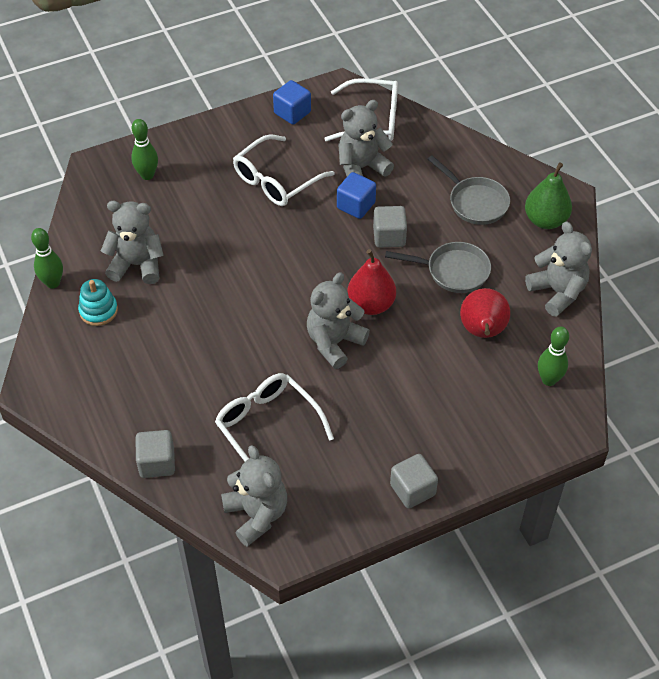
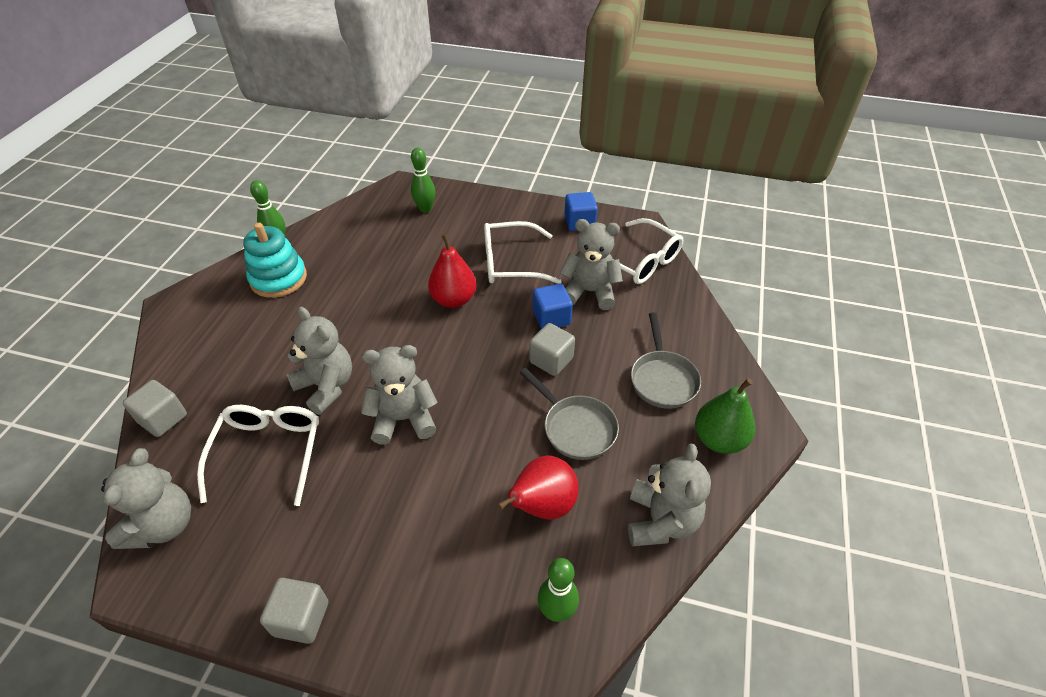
camera: 40 degrees right, 5 degrees down
turquoise stacking toy [78,279,118,326] -> turquoise stacking toy [243,223,307,298], size x1.55
grey teddy bear [101,201,164,284] -> grey teddy bear moved to [287,307,352,415]
red pear [347,249,396,315] -> red pear moved to [428,234,477,308]

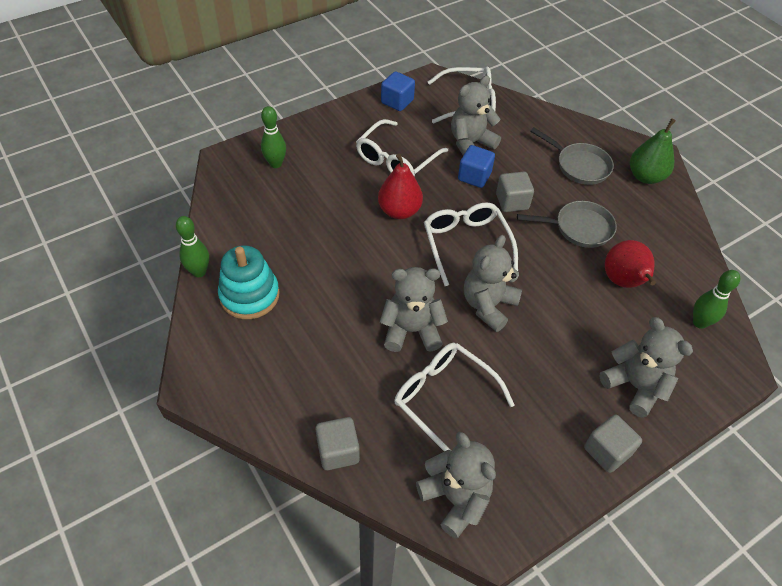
camera: 50 degrees left, 5 degrees up
grey teddy bear [628,443,711,547] -> grey teddy bear moved to [599,317,693,418]
none -> white glasses [424,203,518,286]

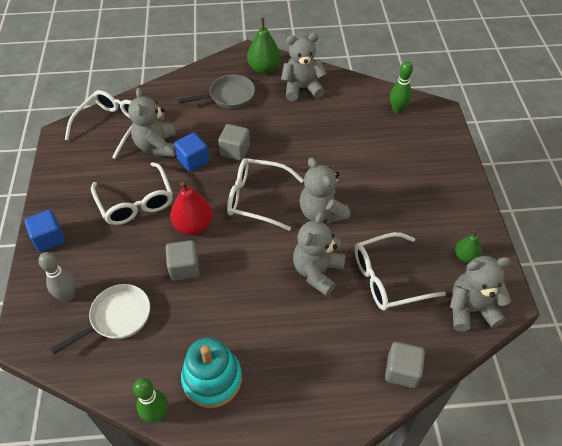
camera: 60 degrees left, 0 degrees up
green bowling pin [261,106,286,168] -> grey bowling pin [38,252,76,302]
blue cube [381,71,415,111] -> blue cube moved to [24,210,65,252]
grey pan [517,201,617,248] -> none
grey cube [584,415,642,473] -> grey cube moved to [166,240,199,281]
grey teddy bear [599,317,693,418] -> grey teddy bear moved to [281,33,327,102]
red pear [605,240,656,288] -> none
none -> white pan [51,284,150,354]
none -> green pear [455,231,481,262]

